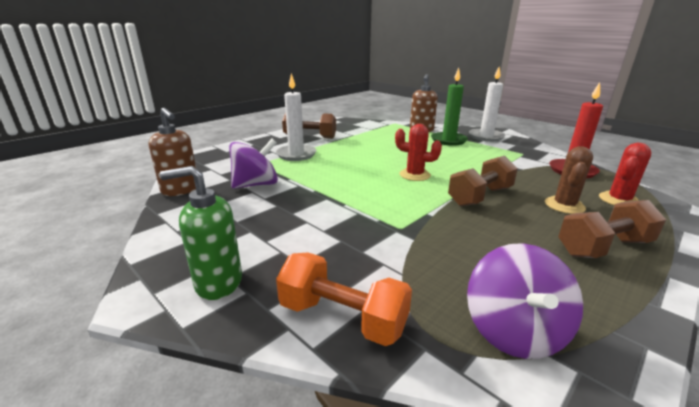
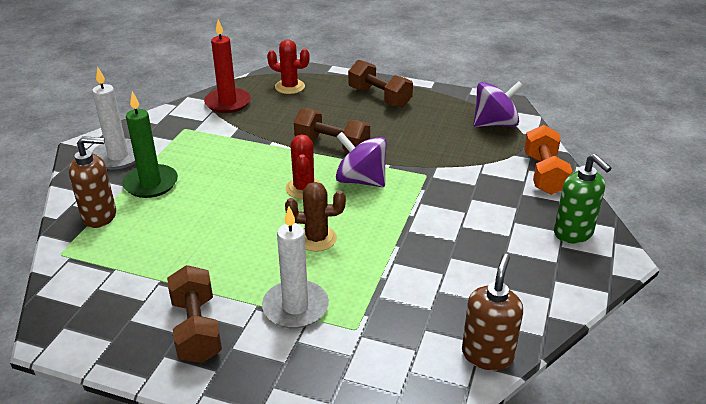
camera: 115 degrees left, 10 degrees up
purple spinning top [229,139,278,189] -> purple spinning top moved to [336,132,387,187]
brown cactus [545,146,593,214] -> brown cactus moved to [285,182,346,252]

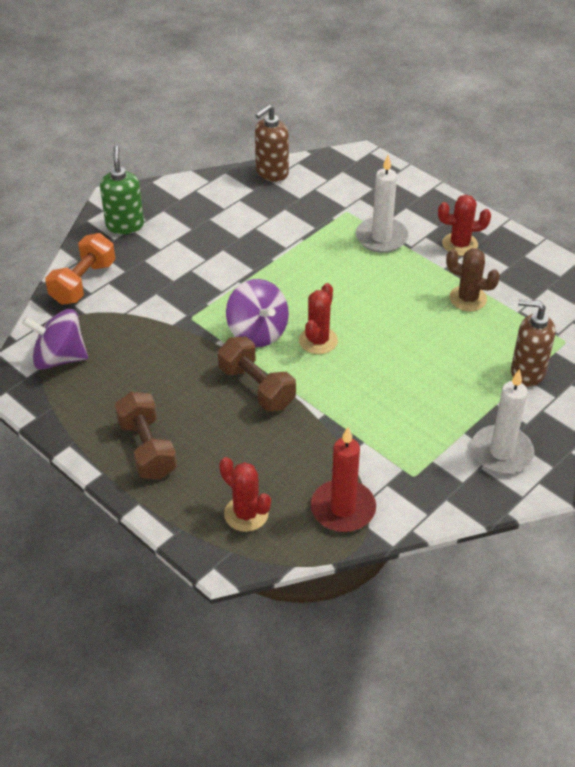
camera: 155 degrees left, 10 degrees up
green candle [122,92,178,198] -> none
brown dumbbell [167,265,222,363] -> red cactus [438,195,491,256]
brown cactus [285,182,346,252] -> brown cactus moved to [446,248,500,311]

